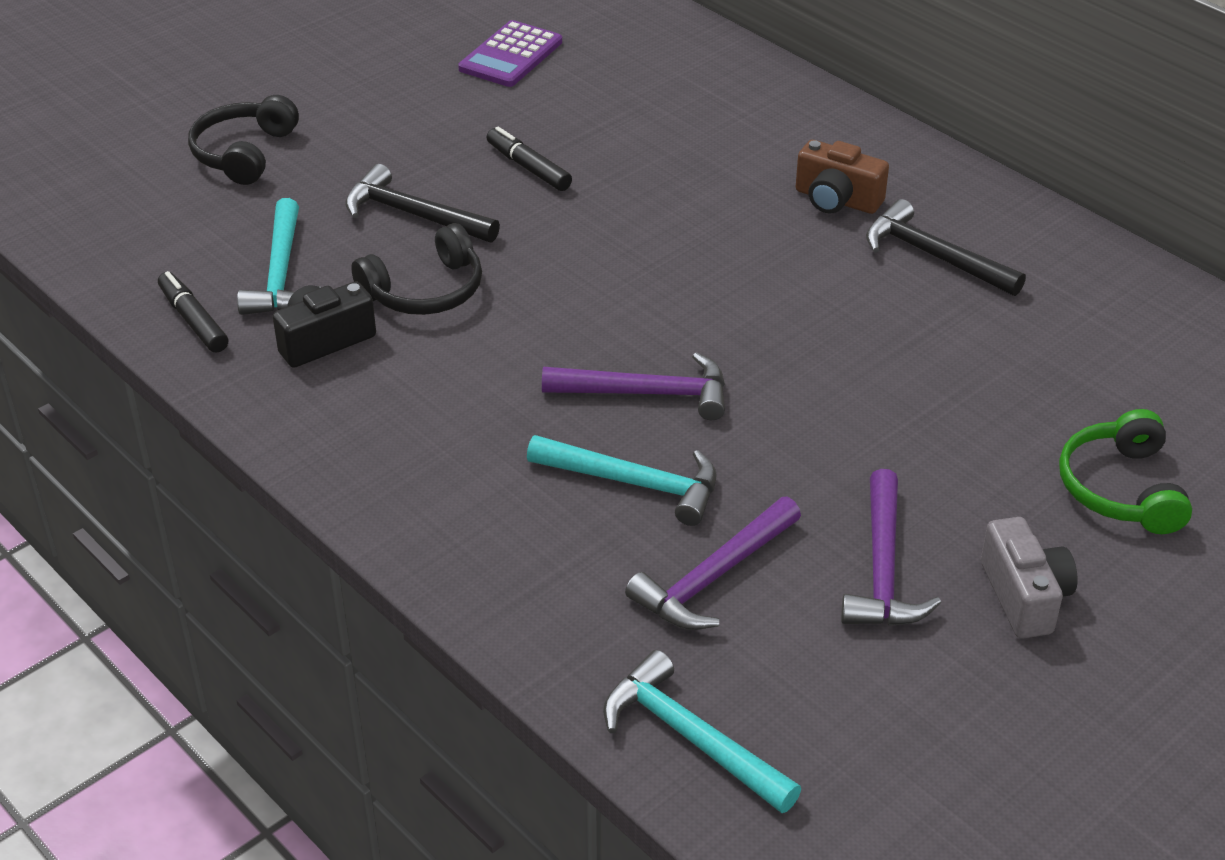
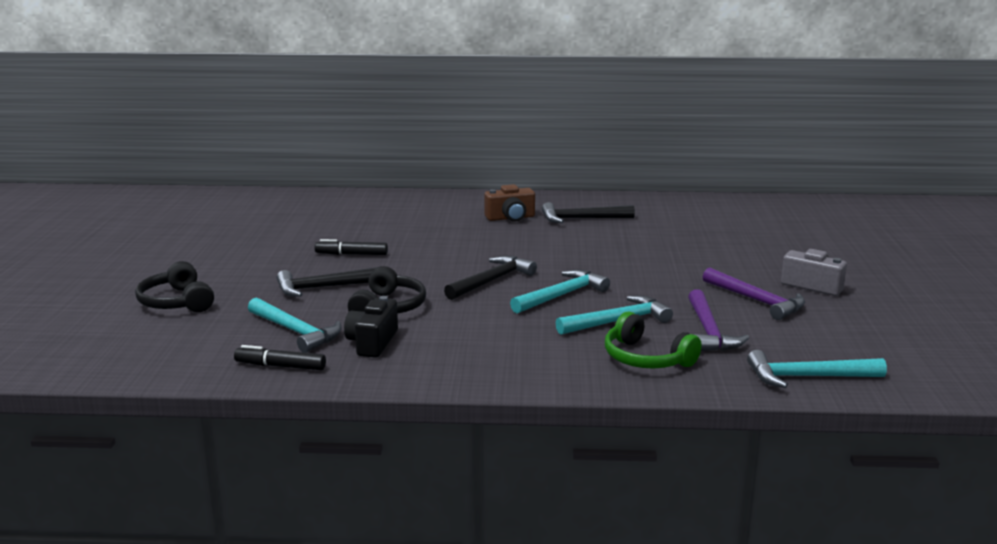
camera: 45 degrees left, 20 degrees down
purple calculator [458,20,562,87] -> none
purple hammer [542,352,725,420] -> turquoise hammer [510,270,610,314]
green headphones [1059,409,1192,534] -> green headphones moved to [605,312,702,368]
none -> black hammer [444,256,537,300]

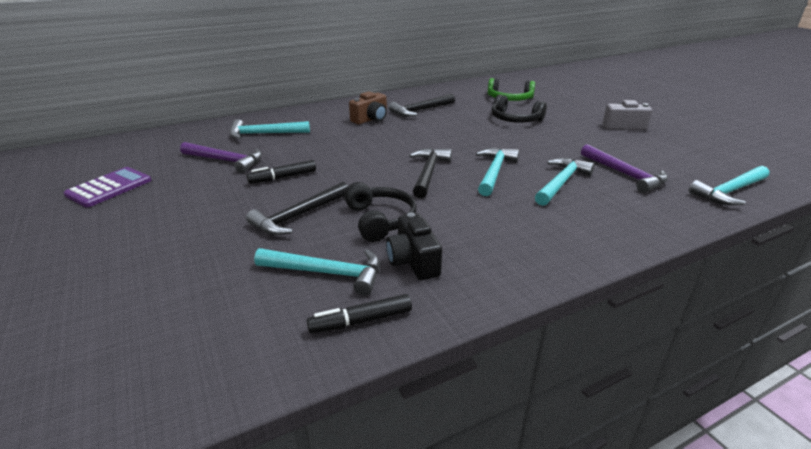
camera: 30 degrees left, 10 degrees up
black headphones [135,261,214,312] -> black headphones moved to [491,95,547,123]
green headphones [605,312,702,368] -> green headphones moved to [488,78,535,101]
purple hammer [703,268,805,320] -> purple hammer moved to [180,142,262,173]
none -> purple calculator [64,167,151,207]
none -> turquoise hammer [230,119,310,139]

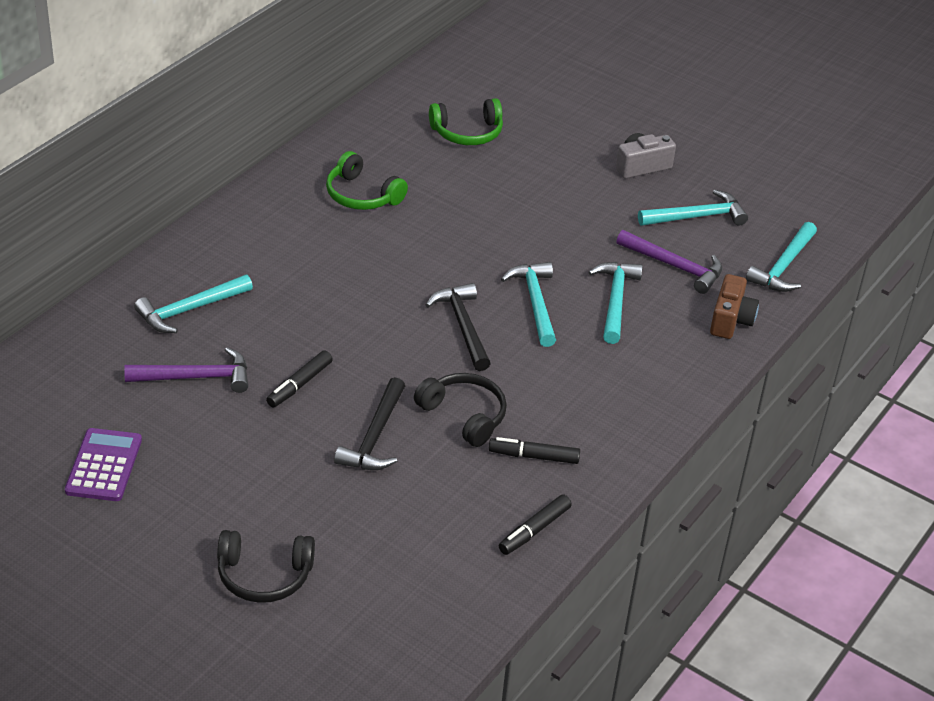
camera: 30 degrees left, 10 degrees up
turquoise hammer [254,248,380,295] -> turquoise hammer moved to [638,190,748,226]
brown camera [349,91,387,124] -> brown camera moved to [710,274,759,339]
black camera [386,212,442,280] -> black marker [489,437,580,464]
black hammer [389,94,455,117] -> green headphones [326,151,408,210]
black headphones [491,95,547,123] -> black headphones moved to [217,530,315,603]

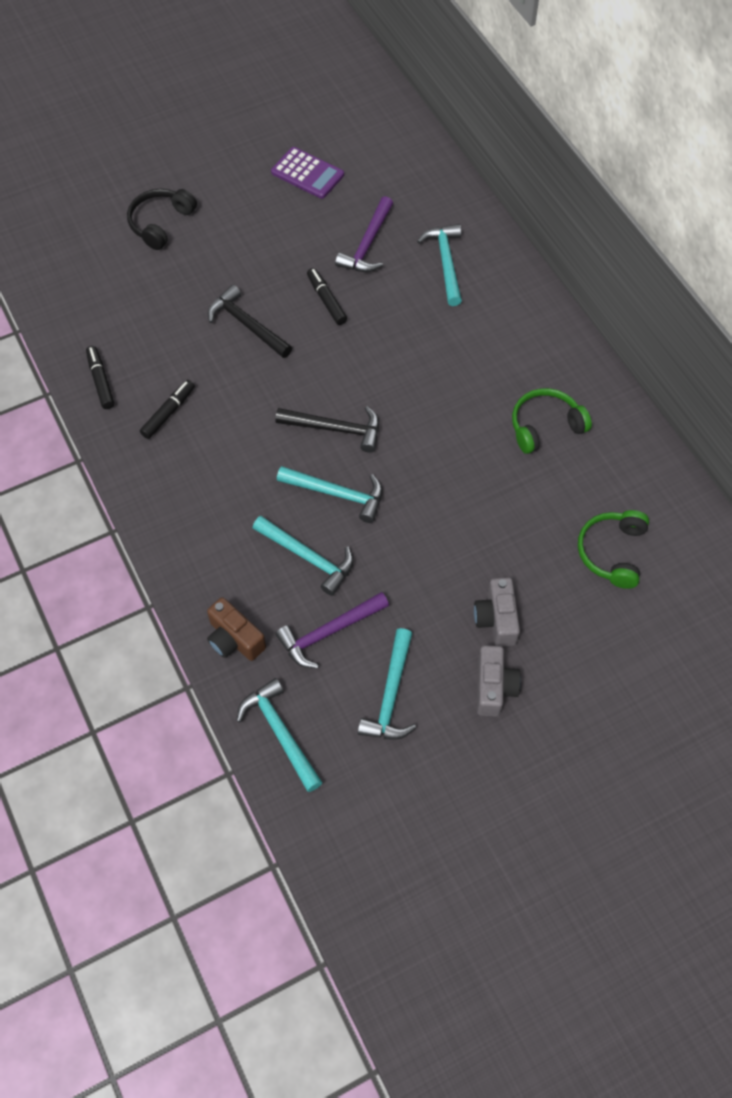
camera: 120 degrees right, 20 degrees up
black headphones [414,373,507,447] -> none
none -> grey camera [474,577,520,647]

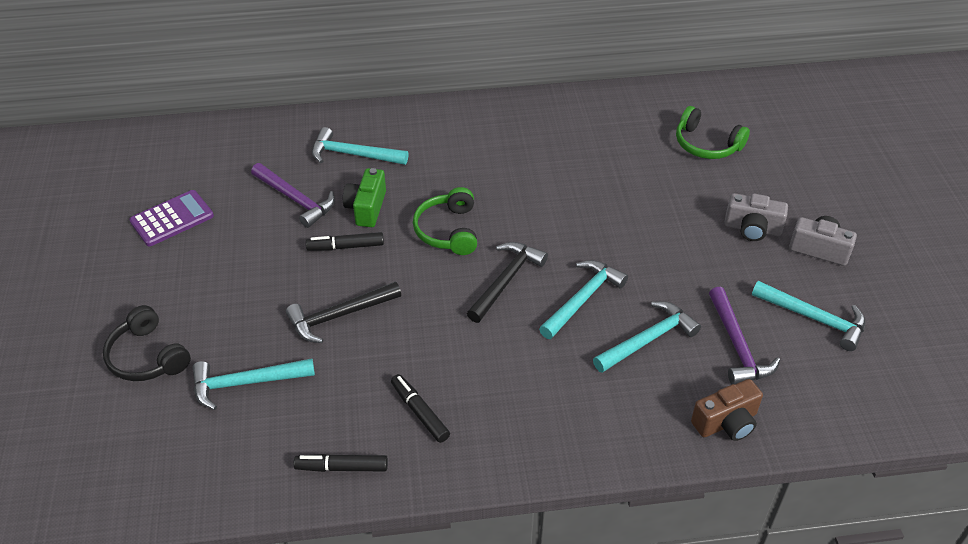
camera: 70 degrees left, 15 degrees down
turquoise hammer [237,678,323,792] -> turquoise hammer moved to [192,359,315,410]
green headphones [512,388,592,454] -> green headphones moved to [413,187,477,255]
none -> green camera [343,168,386,227]

